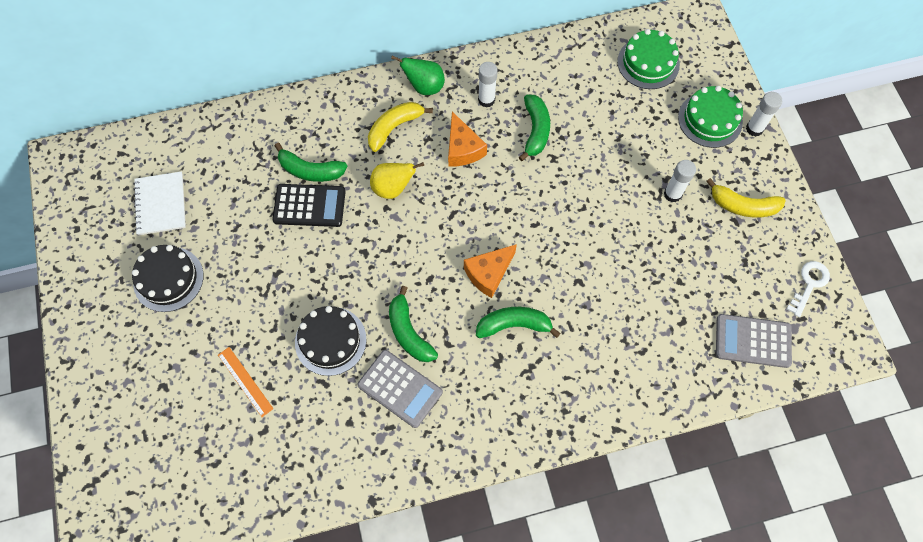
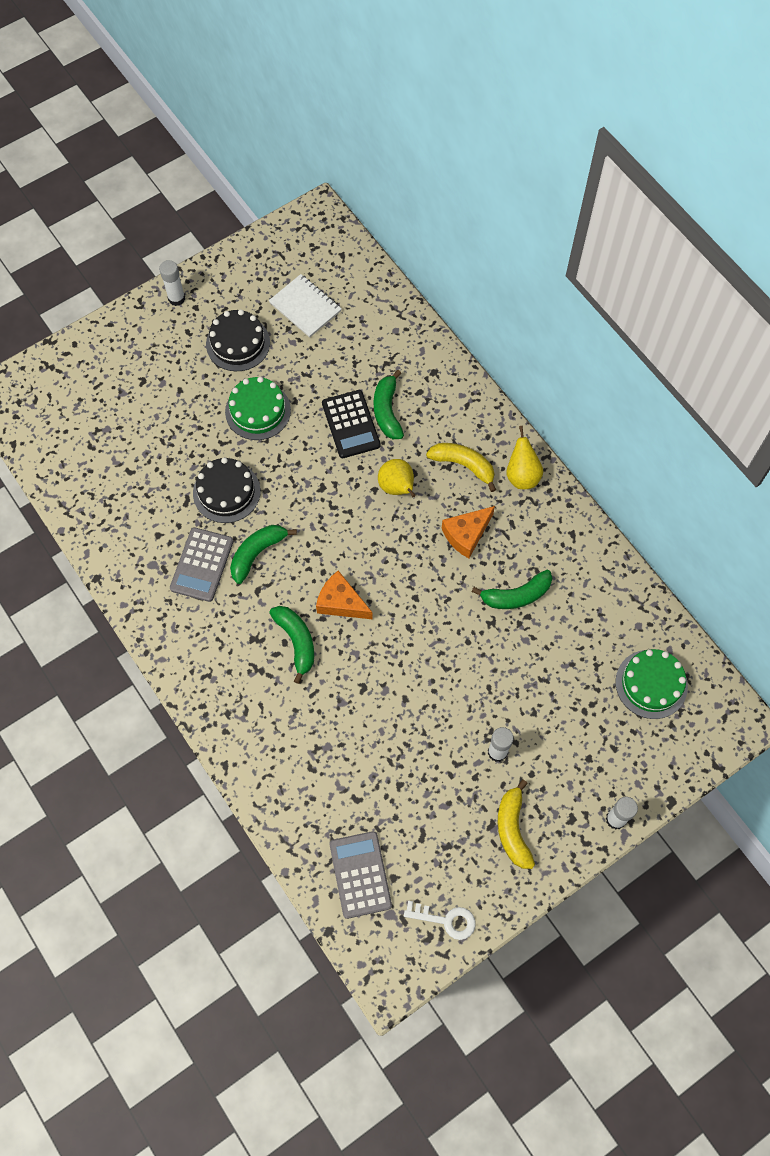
camera: 70 degrees right, 0 degrees up
white notebook [133,171,186,235] -> white notebook turned 75 degrees clockwise [269,274,342,338]
orange ruler [218,347,273,417] -> none
green pear [391,55,445,95] -> yellow pear [506,426,543,489]
white glue stick [478,62,498,108] -> white glue stick moved to [159,260,185,306]
green cake [678,86,743,148] -> green cake moved to [225,377,291,440]

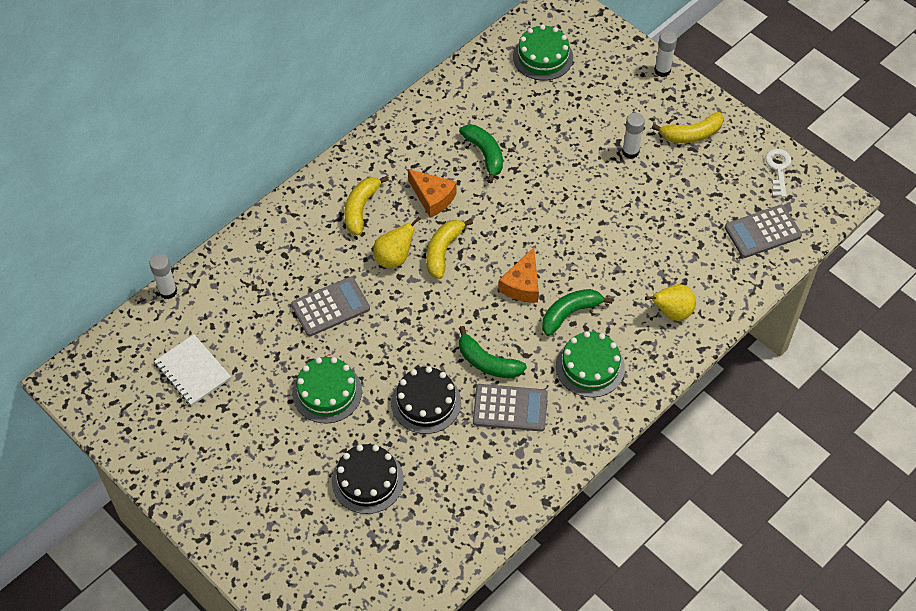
camera: 100 degrees left, 10 degrees down
white glue stick [159,260,185,306] -> white glue stick moved to [149,254,177,299]
black cake [206,309,270,371] -> black cake moved to [332,444,404,514]
white notebook [269,274,342,338] -> white notebook turned 75 degrees counterclockwise [154,334,231,406]
black calculator [322,390,381,458] -> grey calculator [291,277,370,336]
green banana [374,370,404,439] -> none
yellow pear [506,426,543,489] -> yellow pear moved to [645,284,696,321]
none -> yellow banana [427,219,473,279]
none -> green cake [556,331,625,397]

